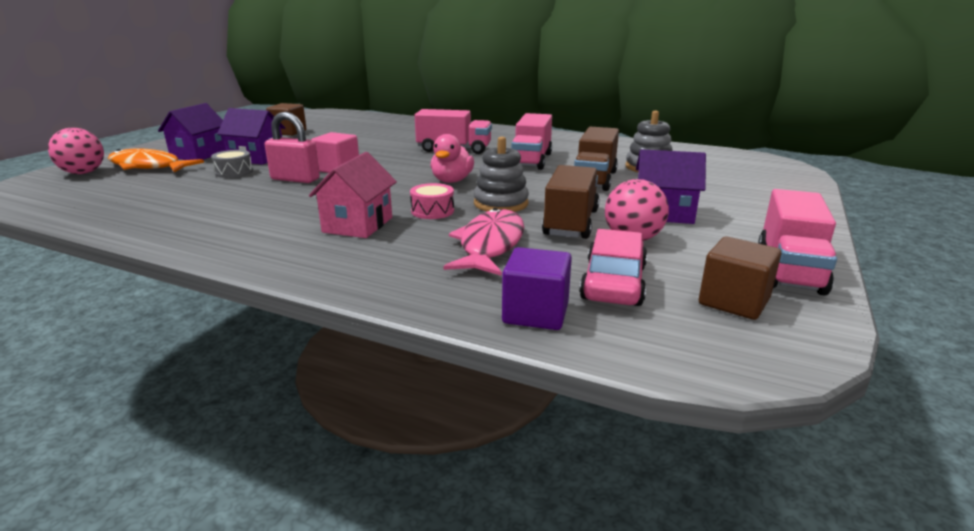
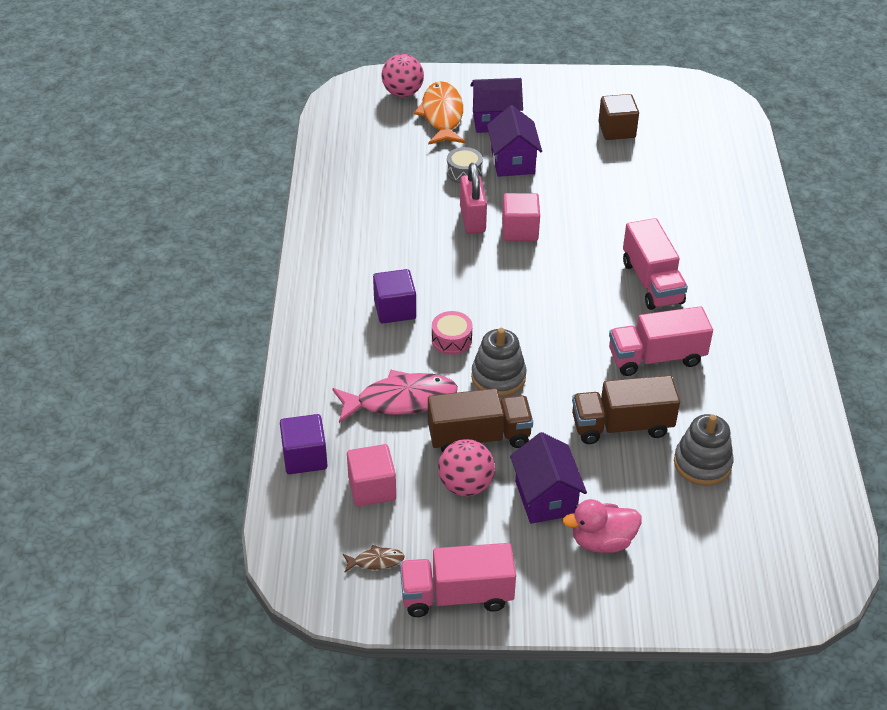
camera: 65 degrees right, 20 degrees up
pink house [309,152,397,238] -> purple cube [373,269,416,323]
pink duck [430,134,474,183] -> pink duck moved to [563,499,642,553]
pink car [579,229,647,306] -> pink cube [347,444,396,507]
brown cube [699,237,781,320] -> brown fish [343,545,405,572]

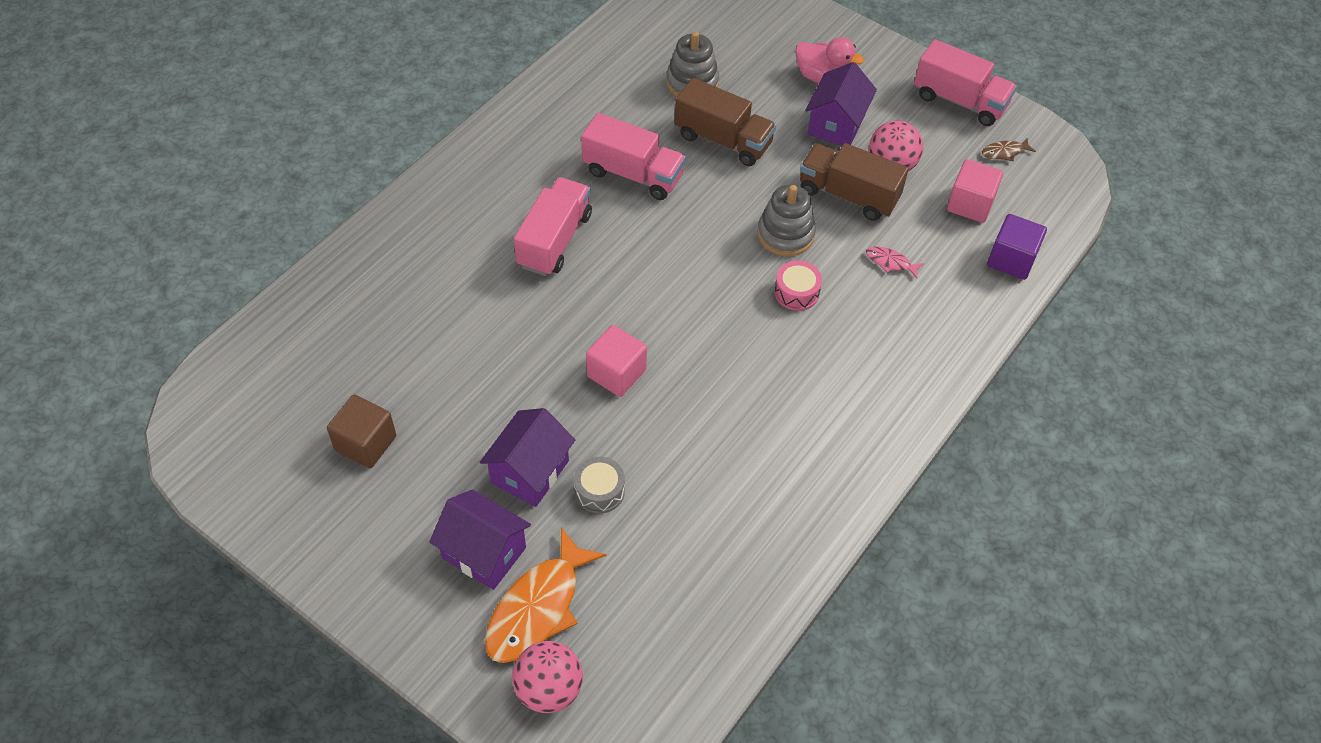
camera: 145 degrees left, 10 degrees up
pink fish [332,370,458,423] -> pink fish [866,247,924,278], size x0.45
brown fish [343,545,405,572] -> brown fish turned 45 degrees counterclockwise [982,137,1036,161]
purple cube [373,269,416,323] -> none
pink padlock [460,163,487,234] -> none

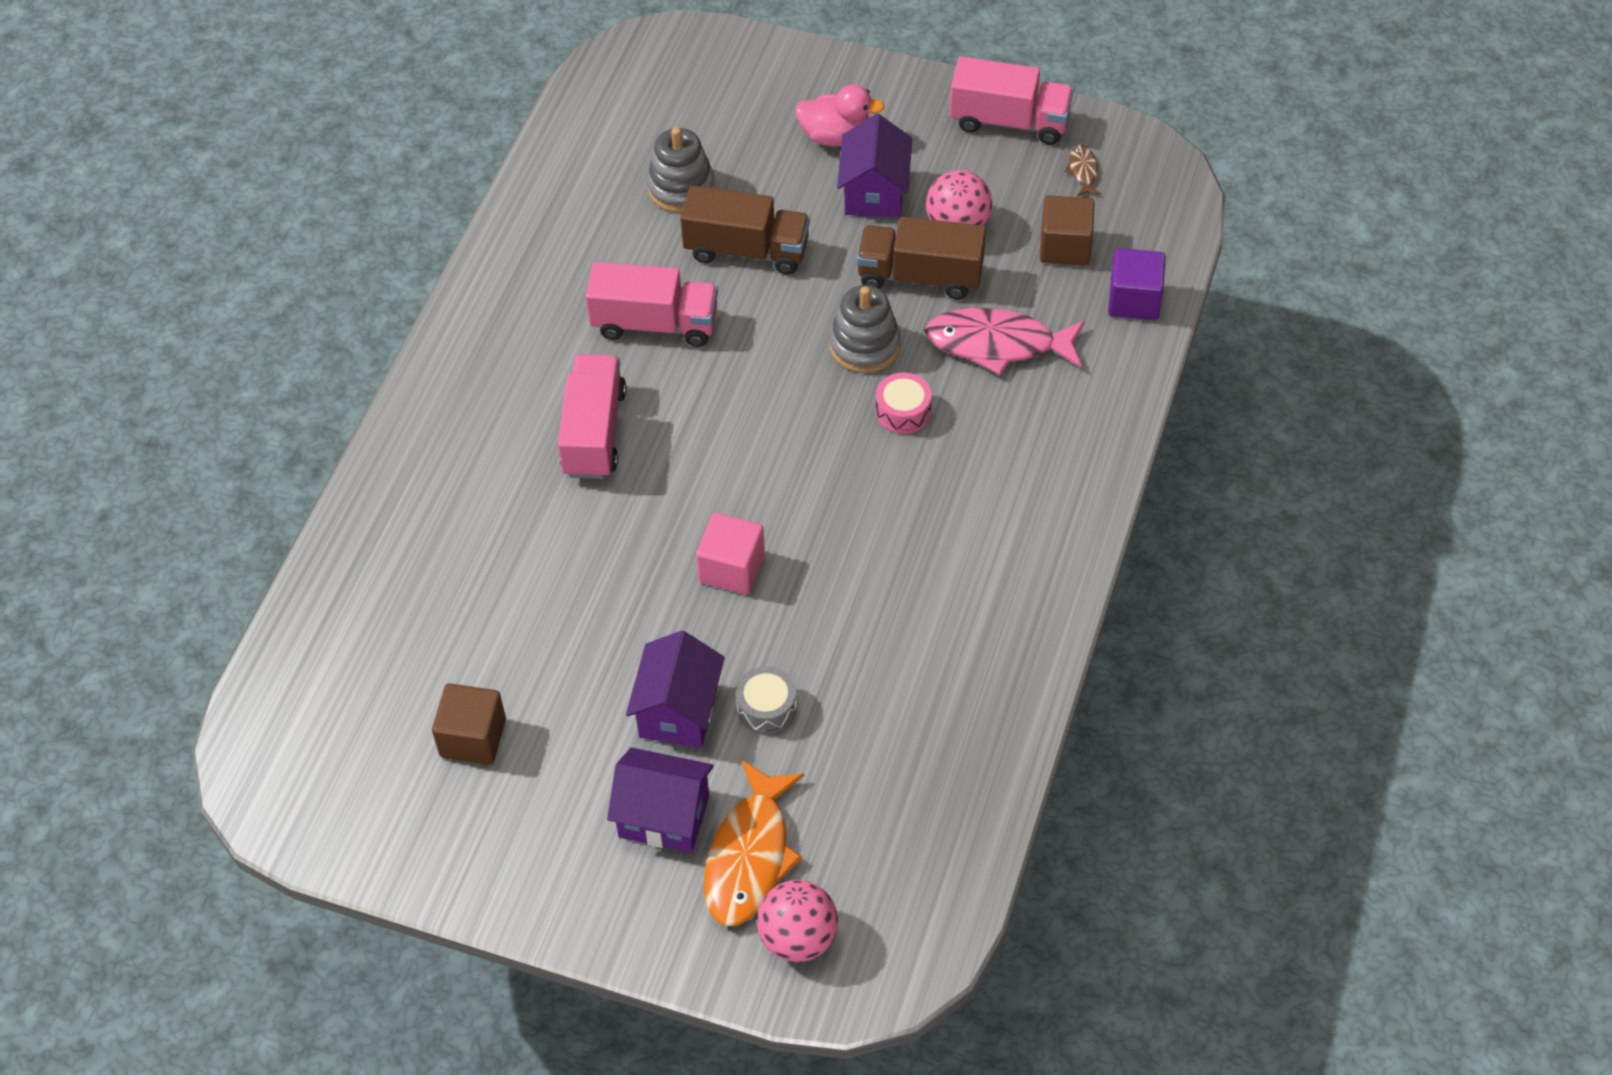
camera: 15 degrees left, 0 degrees up
pink fish [866,247,924,278] -> pink fish [925,308,1085,375], size x2.24
pink cube [947,159,1003,223] -> brown cube [1040,195,1094,266]
brown fish [982,137,1036,161] -> brown fish turned 120 degrees clockwise [1064,145,1102,197]

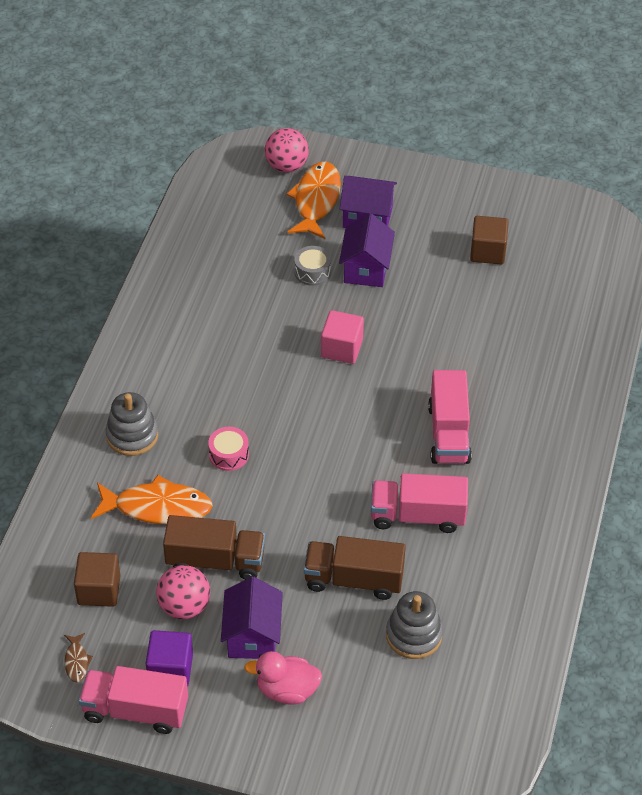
camera: 175 degrees right, 5 degrees down
grey stacking toy [829,285,901,373] -> grey stacking toy moved to [106,392,158,456]
pink fish [925,308,1085,375] -> orange fish [91,475,213,524]
purple cube [1108,248,1166,320] -> purple cube moved to [146,630,193,687]

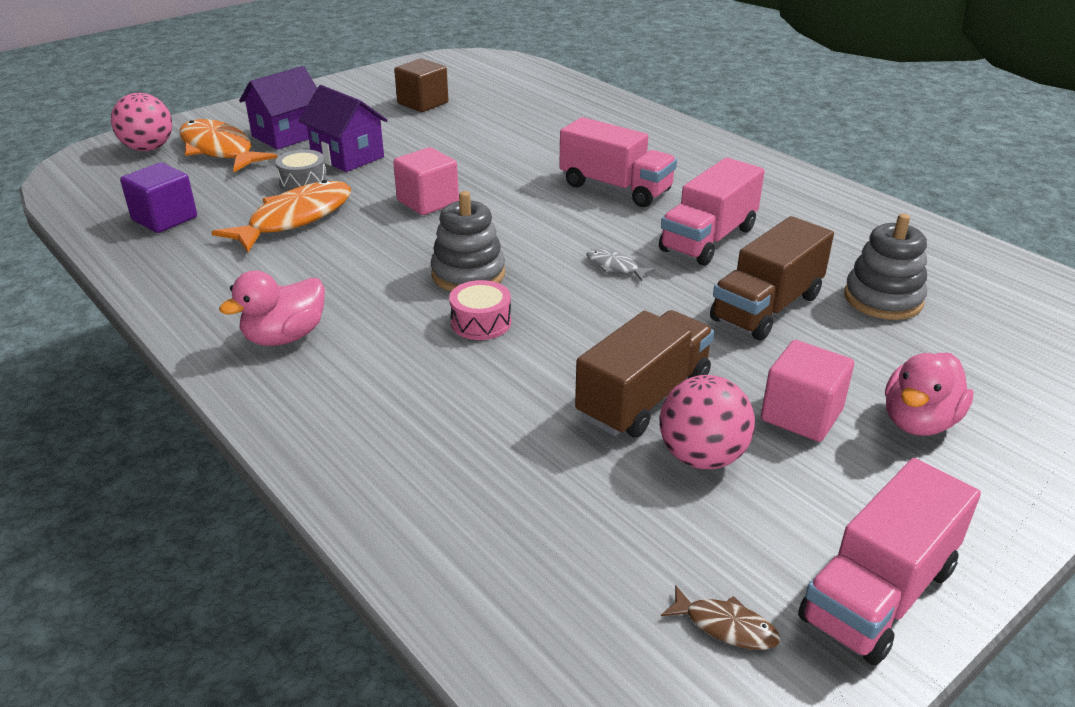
camera: 55 degrees left, 15 degrees down
brown cube [74,552,121,607] -> none
orange fish [91,475,213,524] -> orange fish moved to [212,180,351,252]
grey stacking toy [106,392,158,456] -> grey stacking toy moved to [431,191,505,291]
purple cube [146,630,193,687] -> purple cube moved to [120,162,197,233]
purple house [221,576,283,659] -> pink cube [761,340,854,442]
none -> pink duck [219,271,325,346]
none -> grey fish [586,249,656,281]

